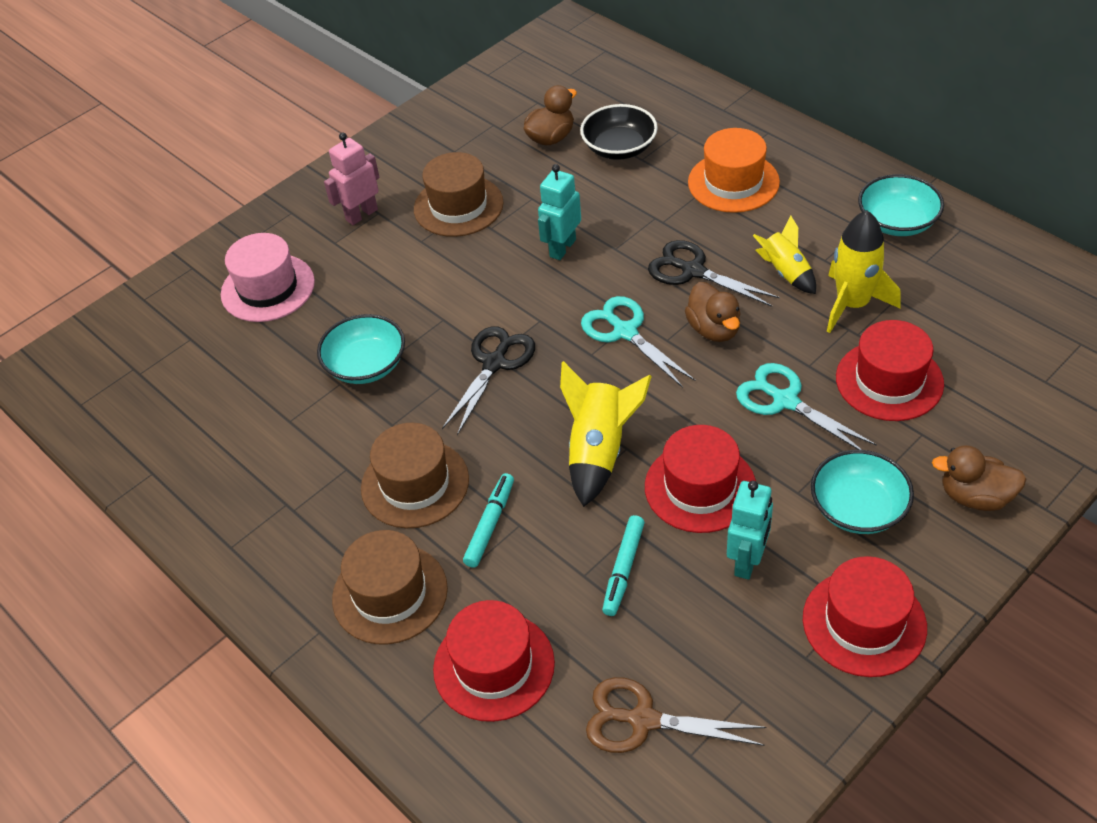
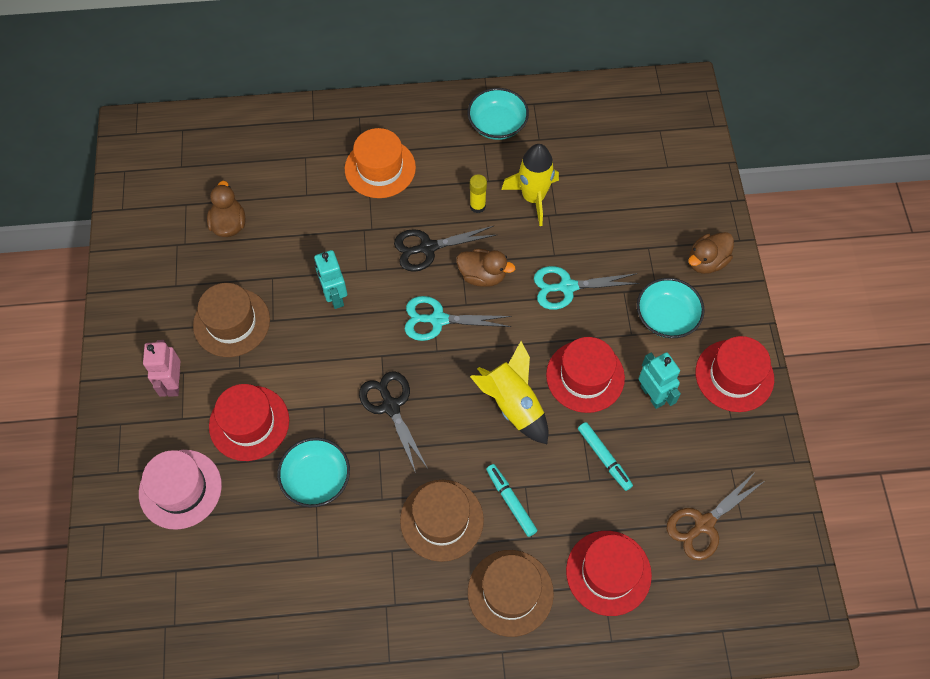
camera: 55 degrees left, 15 degrees up
black bowl [580,104,658,160] -> none
yellow rocket [753,216,816,294] -> yellow glue stick [470,174,487,213]
red hat [836,320,944,421] -> red hat moved to [209,384,289,461]

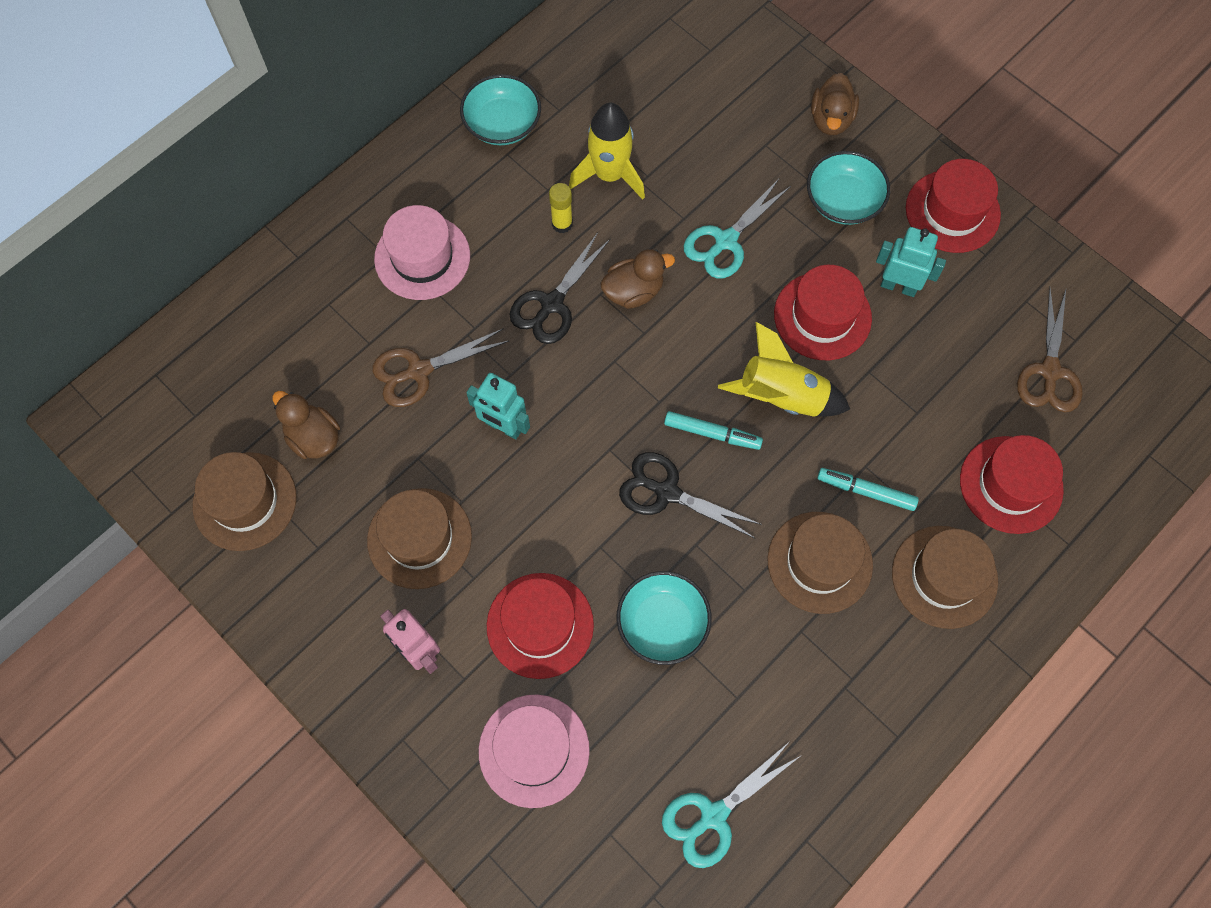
camera: 40 degrees left, 5 degrees up
orange hat [345,128,416,198] -> pink hat [374,205,470,300]
turquoise scissors [405,296,511,341] -> turquoise scissors moved to [662,742,802,868]
turquoise marker [578,422,633,491] -> turquoise marker moved to [664,411,763,450]
none -> brown hat [193,452,297,551]
none -> brown scissors [372,328,509,407]

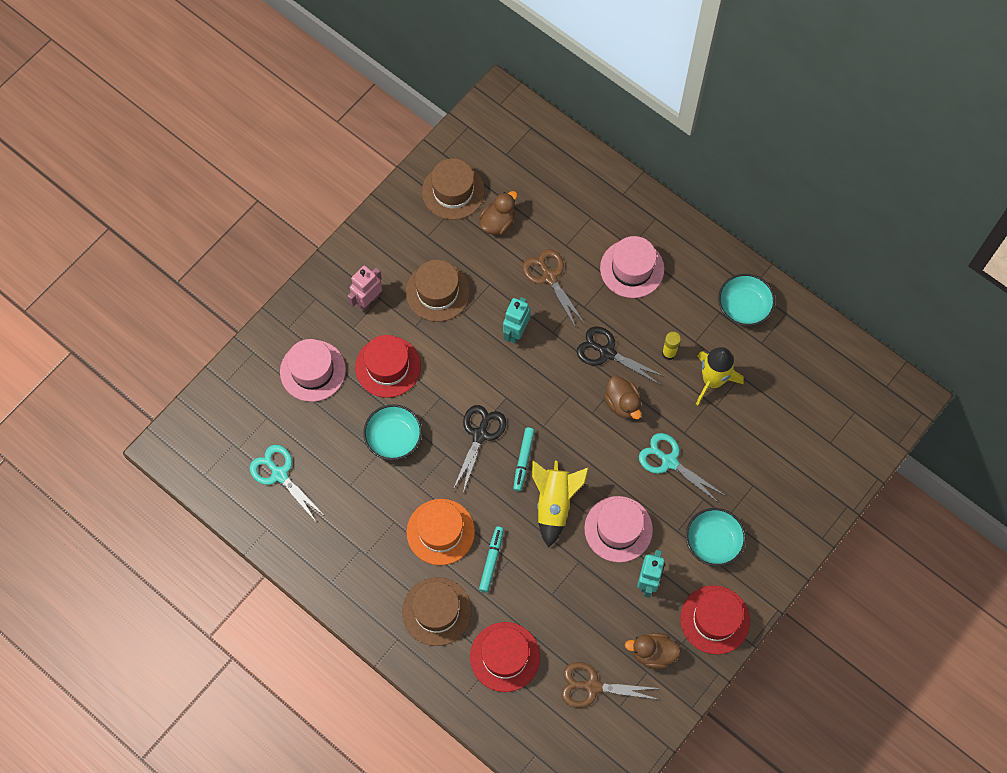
camera: 85 degrees right, 0 degrees up
brown hat [767,512,873,614] -> orange hat [406,499,475,565]
red hat [774,265,872,360] -> pink hat [584,496,653,563]
brown duck [811,73,859,135] -> brown duck moved to [625,633,681,669]

